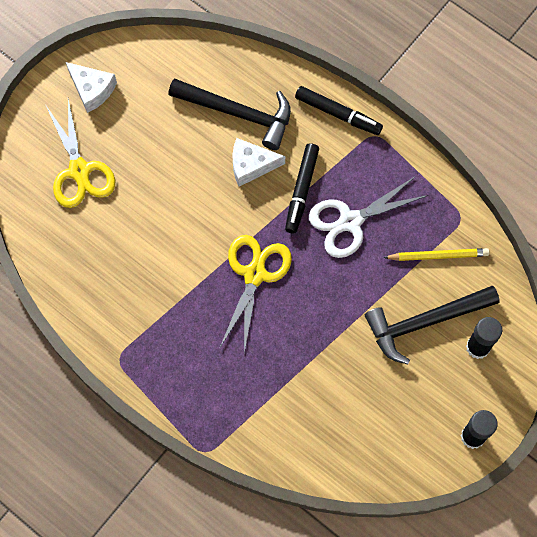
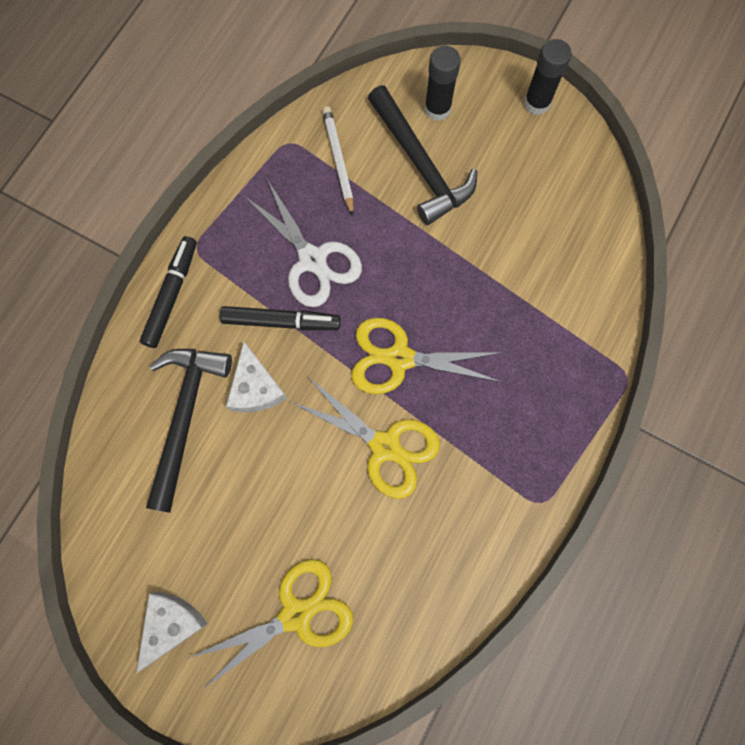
camera: 100 degrees left, 5 degrees up
yellow pencil [383,248,489,261] -> white pencil [322,106,354,216]
none -> yellow scissors [290,376,440,499]

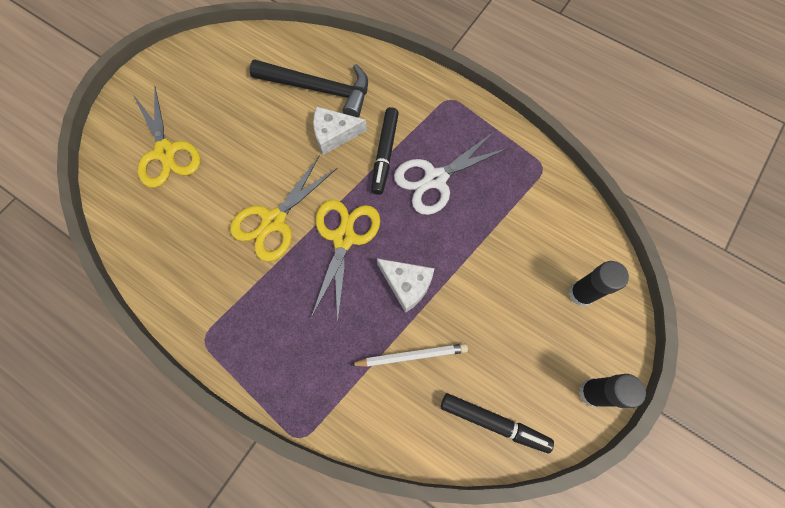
camera: 95 degrees right, 5 degrees down
white cheese [136,592,208,673] -> white cheese moved to [377,259,435,313]
black marker [140,236,197,348] -> black marker moved to [441,393,554,453]
white pencil [322,106,354,216] -> white pencil moved to [350,343,468,367]
black hammer [368,85,477,225] -> none

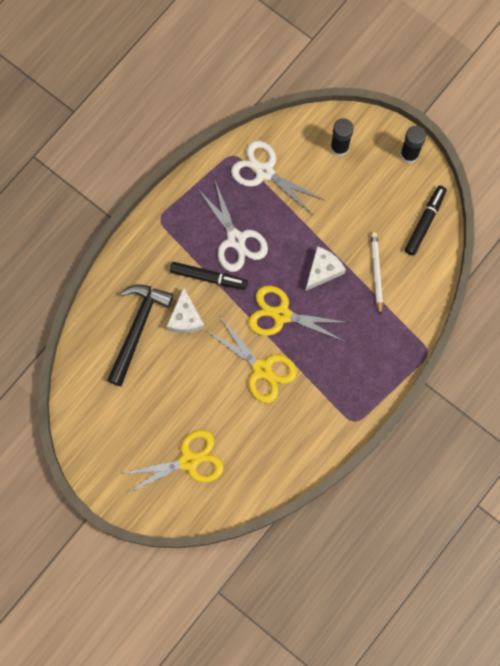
camera: 85 degrees left, 5 degrees up
none -> white scissors [231,141,324,214]

